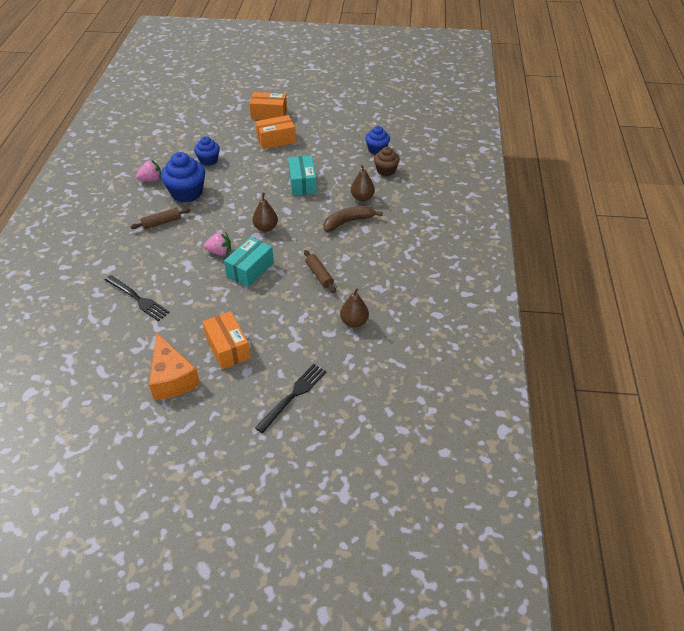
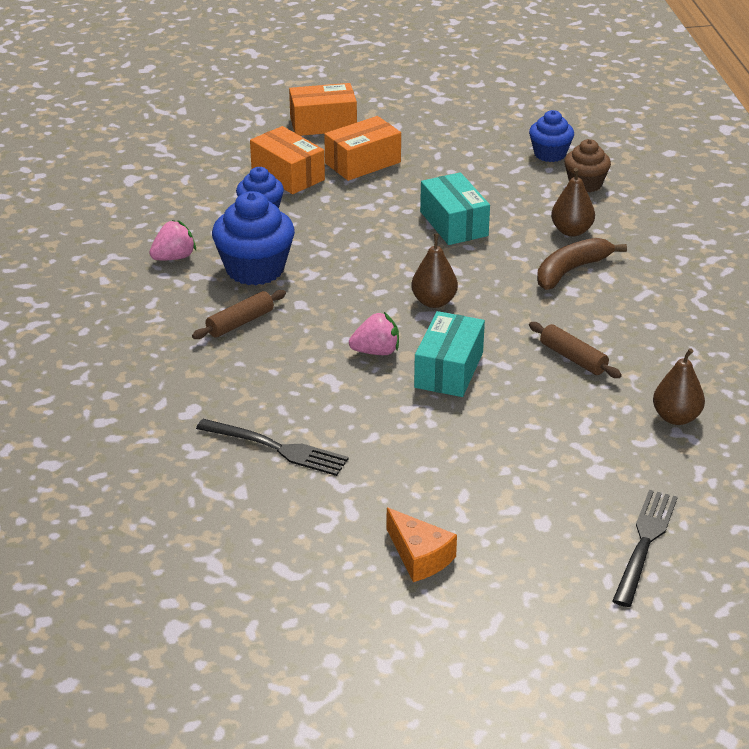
camera: 15 degrees left, 10 degrees down
orange cheese [149,333,200,400] -> orange cheese [387,508,457,582], size x0.66
orange box [202,311,251,369] -> orange box moved to [250,126,325,194]

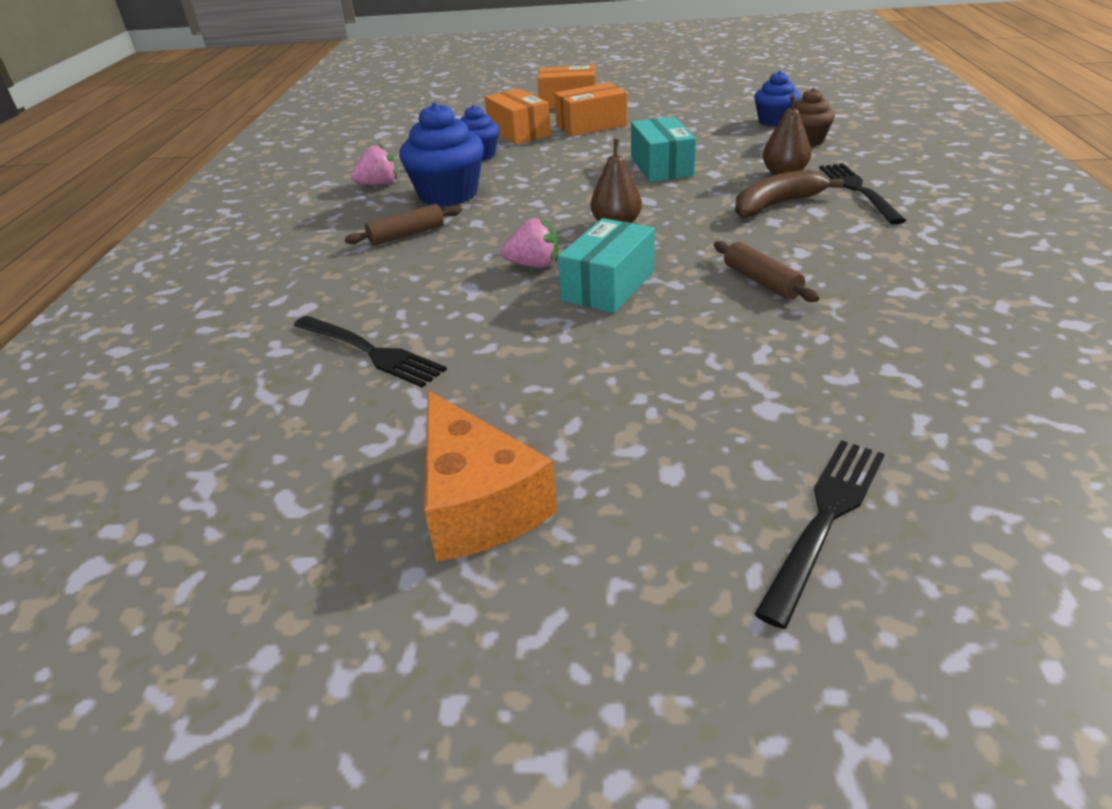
camera: 15 degrees right, 0 degrees up
orange cheese [387,508,457,582] -> orange cheese [424,391,557,562], size x1.52
brown pear [653,348,705,425] -> none
none -> black fork [819,163,906,224]

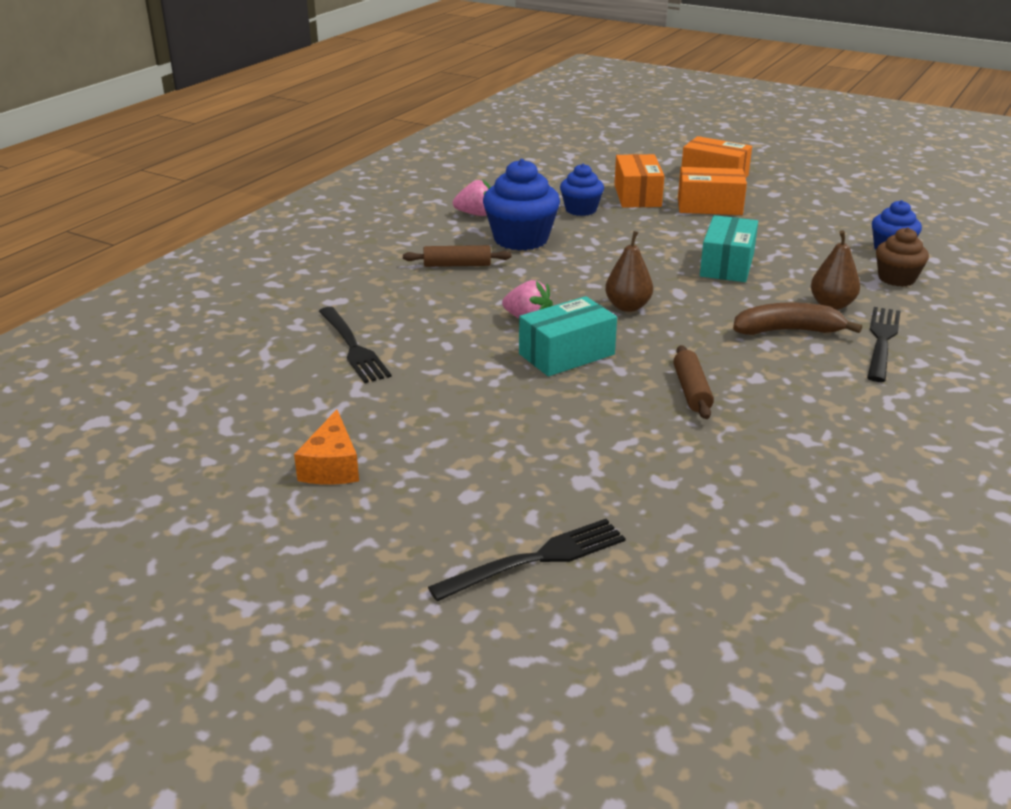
camera: 25 degrees right, 5 degrees down
orange cheese [424,391,557,562] -> orange cheese [294,409,359,485], size x0.66

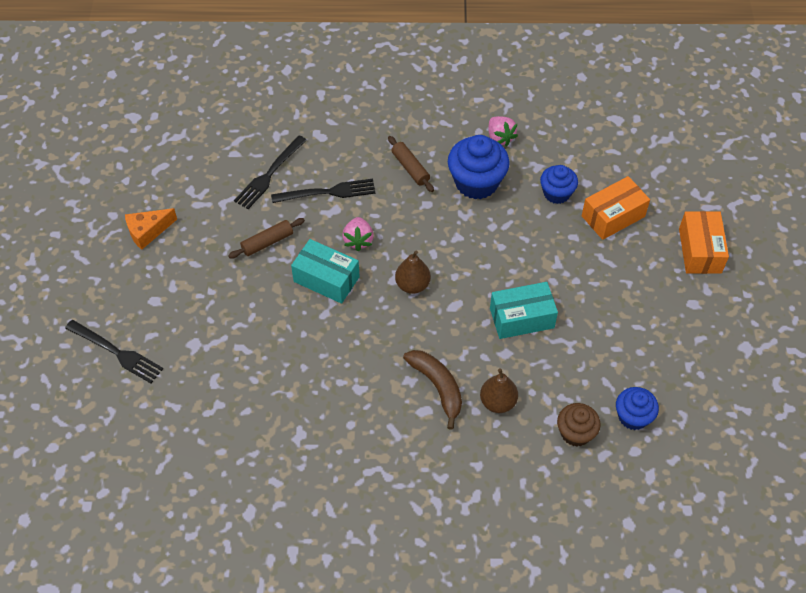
camera: 60 degrees right, 25 degrees up
brown rolling pin [673,345,714,419] -> brown rolling pin moved to [228,218,305,259]
orange box [678,167,747,215] -> none
black fork [867,307,900,382] -> black fork moved to [271,179,375,203]

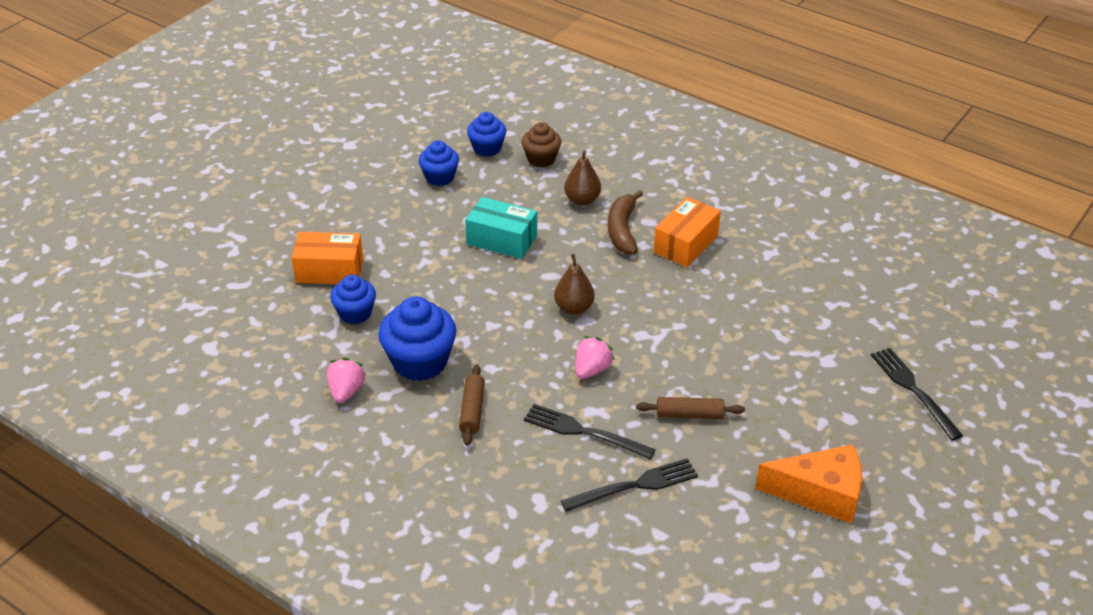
camera: 145 degrees left, 15 degrees down
orange cheese [125,208,177,250] -> orange cheese [755,444,862,524], size x1.52
turquoise box [291,239,360,304] -> none
orange box [679,211,729,274] -> orange box moved to [654,197,721,267]
none -> blue cupcake [419,140,459,186]

